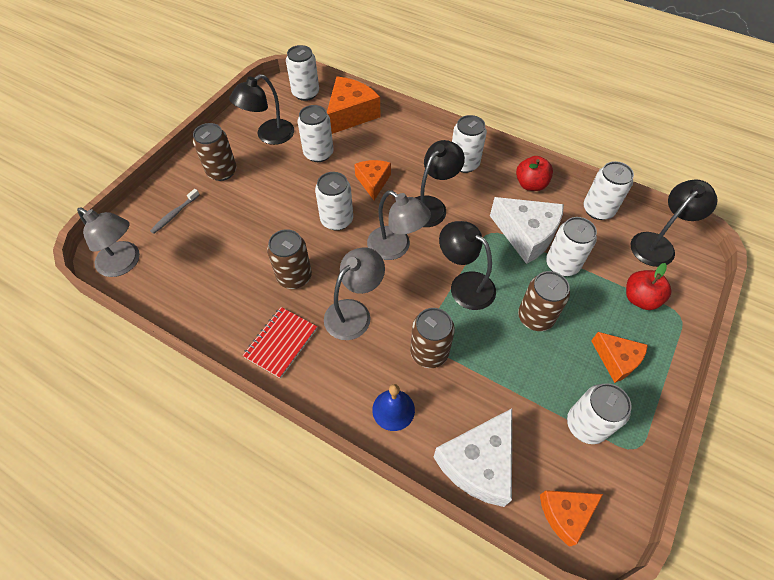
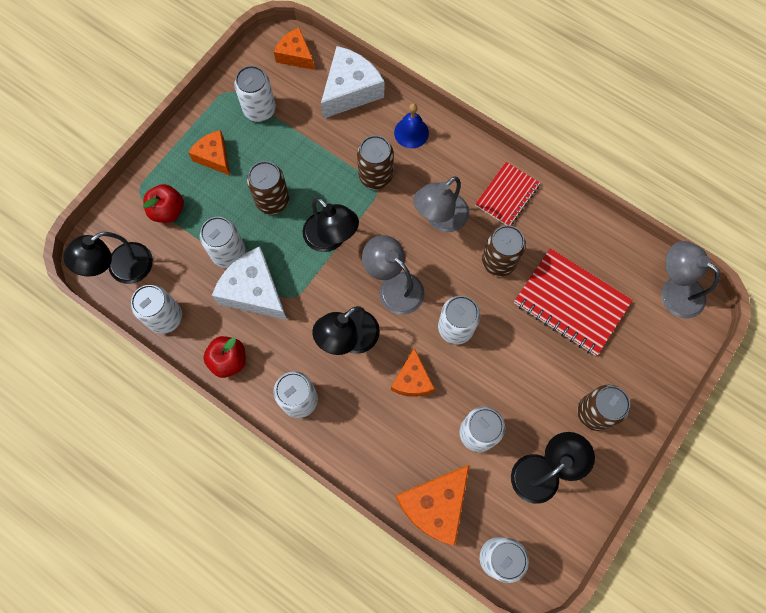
camera: 175 degrees left, 15 degrees up
grey toothbrush [150,189,200,234] -> none
orange cheese [540,490,603,547] -> orange cheese turned 120 degrees counterclockwise [274,28,314,70]
none -> red notebook [514,248,633,356]

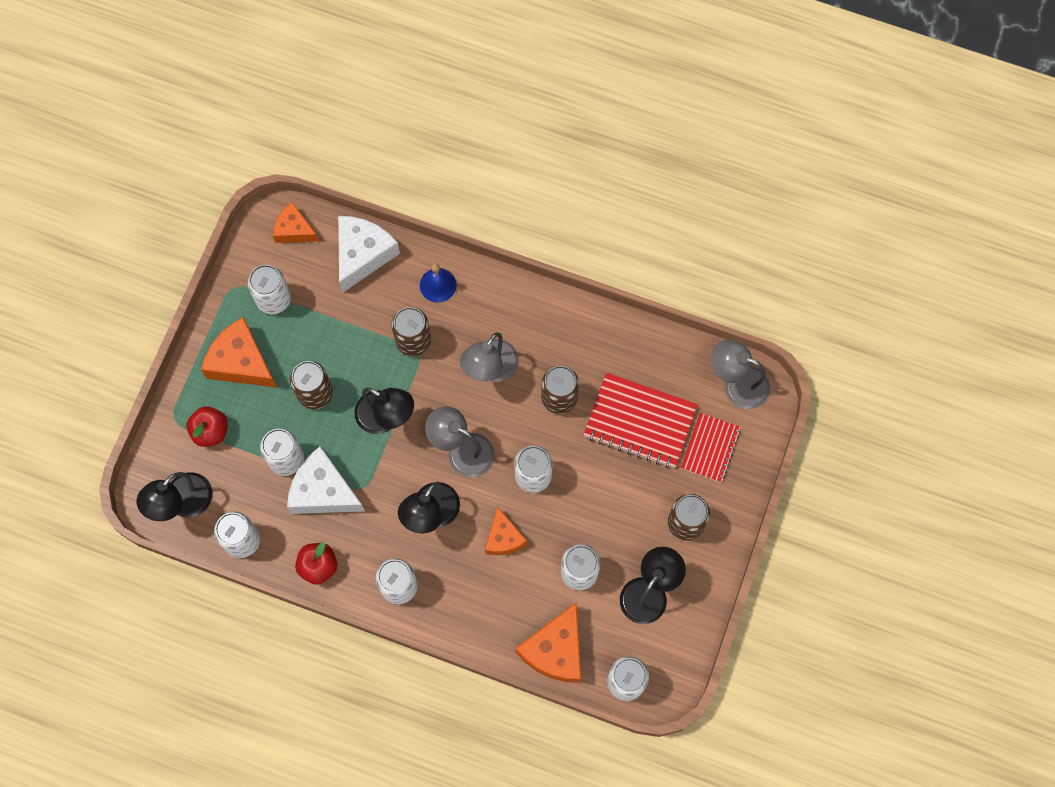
camera: 15 degrees left, 0 degrees up
orange cheese [188,130,230,175] -> orange cheese [201,317,277,388], size x1.62
red notebook [475,162,540,226] -> red notebook moved to [680,413,741,483]

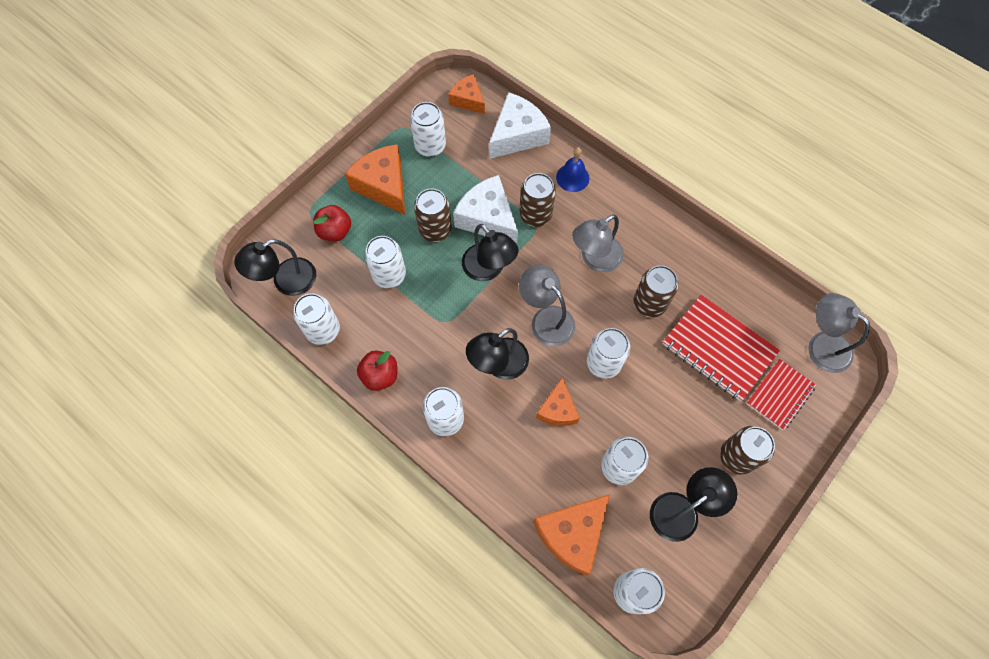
camera: 20 degrees right, 5 degrees down
white cheese [287,447,365,514] -> white cheese moved to [453,175,518,244]

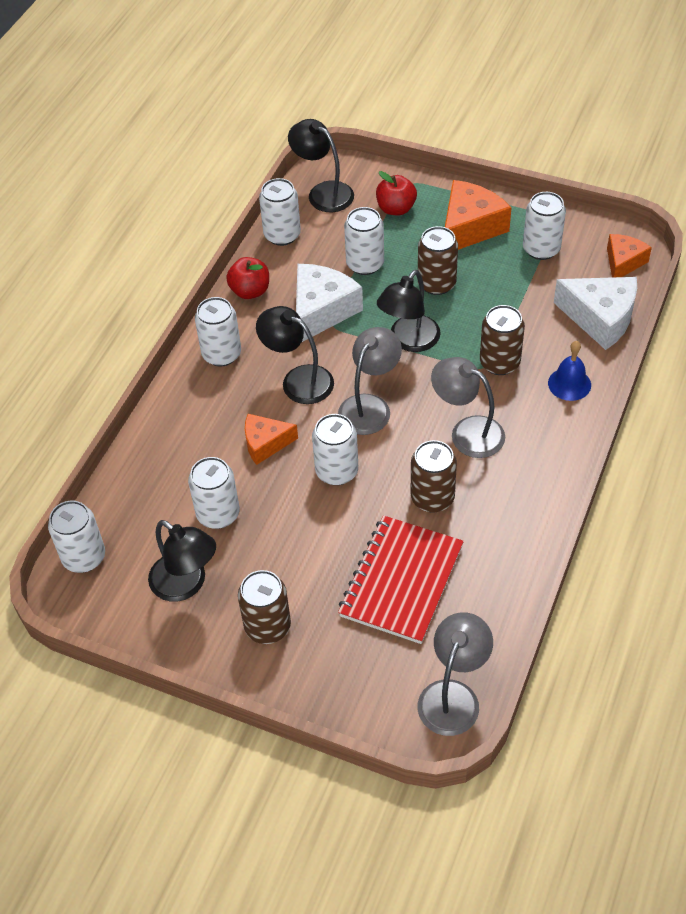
camera: 75 degrees right, 15 degrees down
white cheese [453,175,518,244] -> white cheese moved to [296,264,363,342]
orange cheese [533,494,610,576] -> none
red notebook [746,359,816,430] -> none

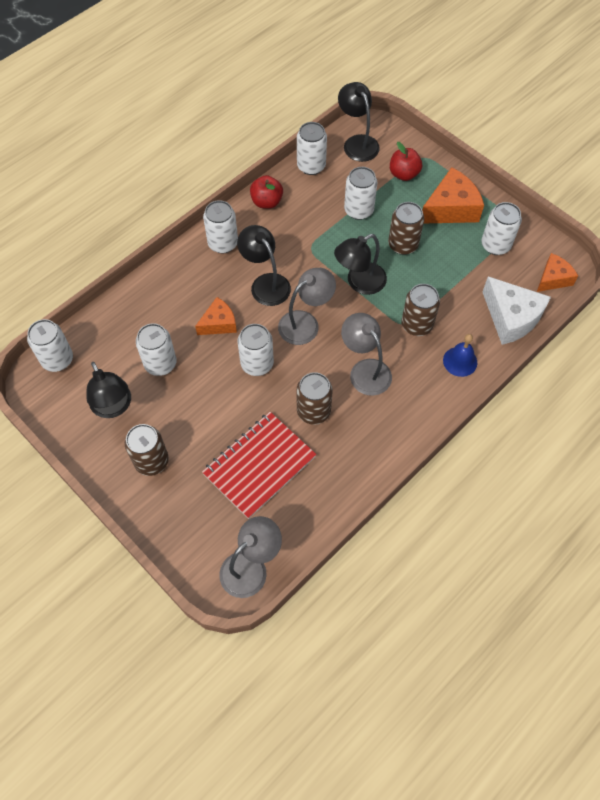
camera: 20 degrees right, 10 degrees up
orange cheese [245,414,298,465] -> orange cheese turned 135 degrees clockwise [195,297,237,335]
white cheese [296,264,363,342] -> none

